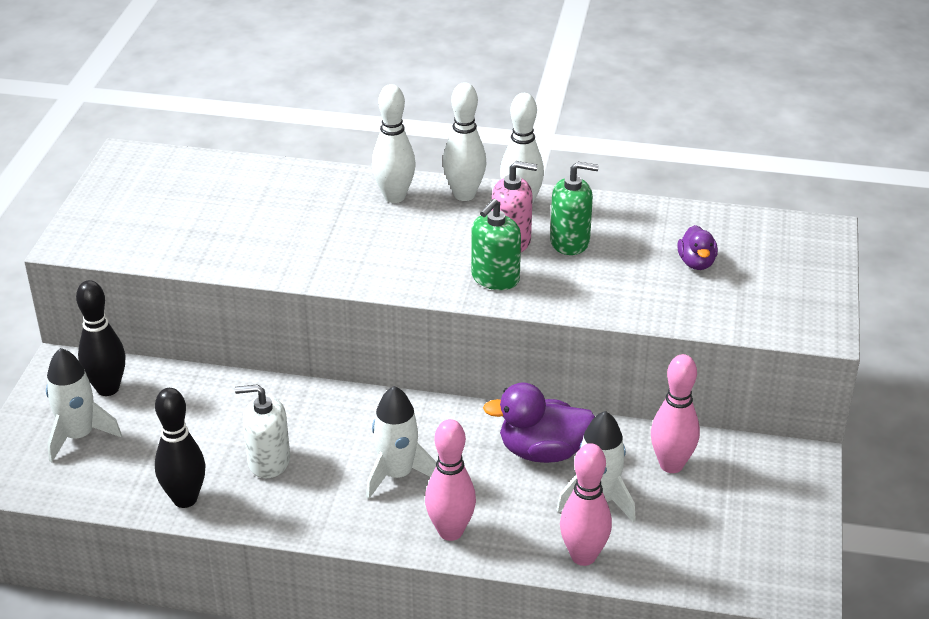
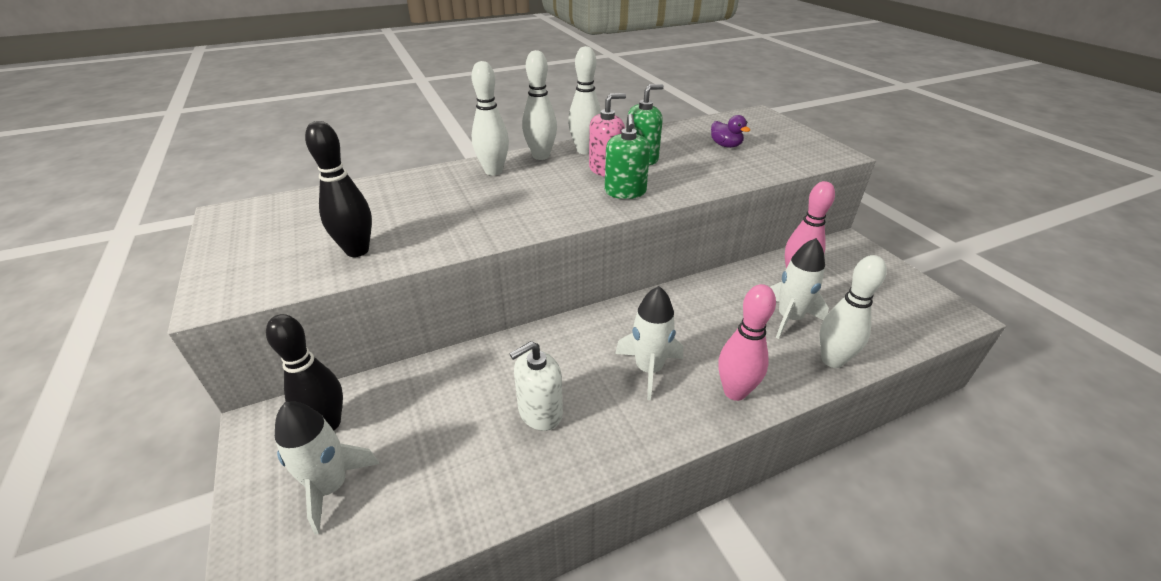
camera: 35 degrees left, 0 degrees up
black bowling pin [155,388,205,508] -> black bowling pin moved to [305,121,372,257]
purple duck [483,382,595,463] -> none
pink bowling pin [560,443,612,566] -> white bowling pin [819,255,887,368]

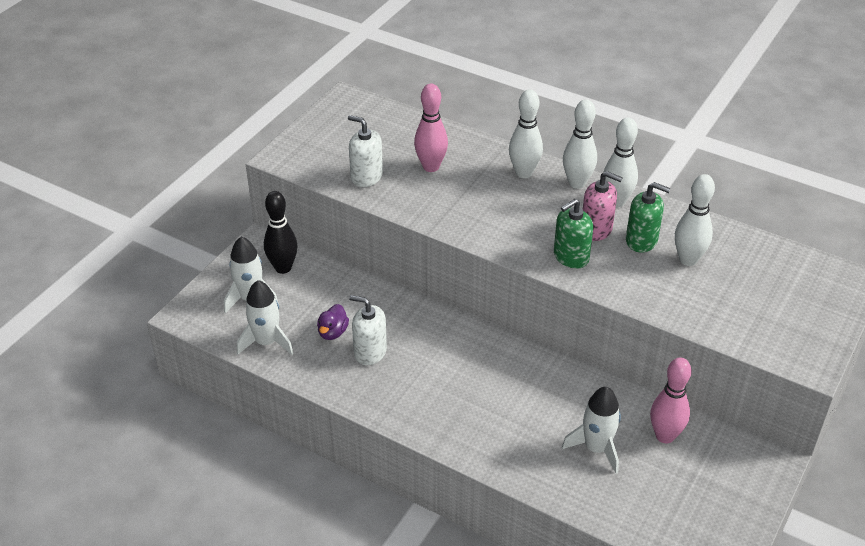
camera: 55 degrees right, 5 degrees up
black bowling pin [305,121,372,257] -> white soap dispenser [348,115,383,187]
white rocket [615,286,683,400] -> white rocket moved to [237,280,294,355]
purple duck [711,115,750,148] -> purple duck moved to [317,304,349,340]
pink bowling pin [718,284,776,401] -> pink bowling pin moved to [414,84,448,172]
white bowling pin [819,255,887,368] -> white bowling pin moved to [675,174,715,266]

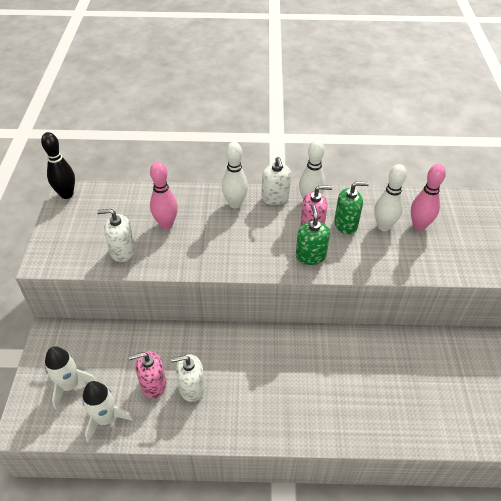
camera: 30 degrees left, 5 degrees up
black bowling pin [264,191,298,274] -> black bowling pin moved to [41,132,75,199]
purple duck [317,304,349,340] -> pink soap dispenser [129,351,166,398]
green soap dispenser [554,199,593,269] -> green soap dispenser turned 150 degrees clockwise [296,205,330,265]
white rocket [562,387,621,474] -> none
white bowling pin [563,99,597,189] -> white soap dispenser [262,157,291,205]
pink bowling pin [650,357,692,443] -> pink bowling pin moved to [411,164,446,231]

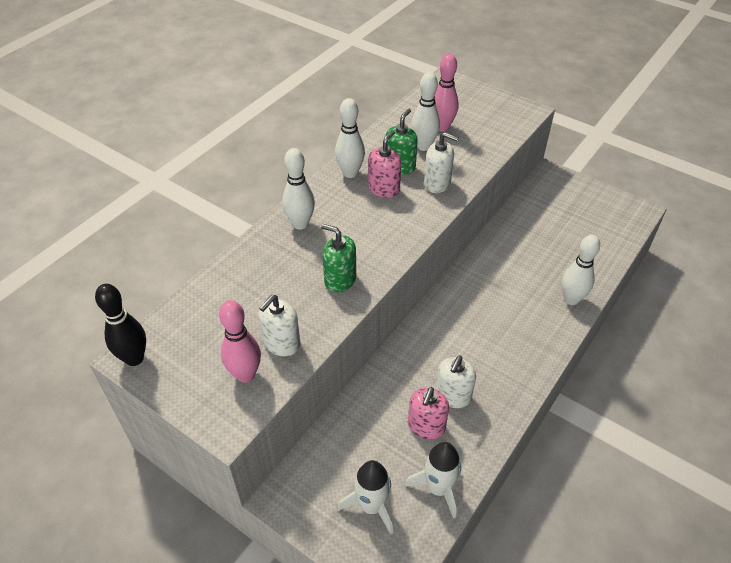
camera: 55 degrees left, 0 degrees up
pink bowling pin [150,162,178,229] -> pink bowling pin moved to [219,300,261,383]
white soap dispenser [262,157,291,205] -> white soap dispenser moved to [424,132,459,193]
green soap dispenser [296,205,330,265] -> green soap dispenser moved to [321,224,356,293]
none -> white bowling pin [562,235,600,305]

